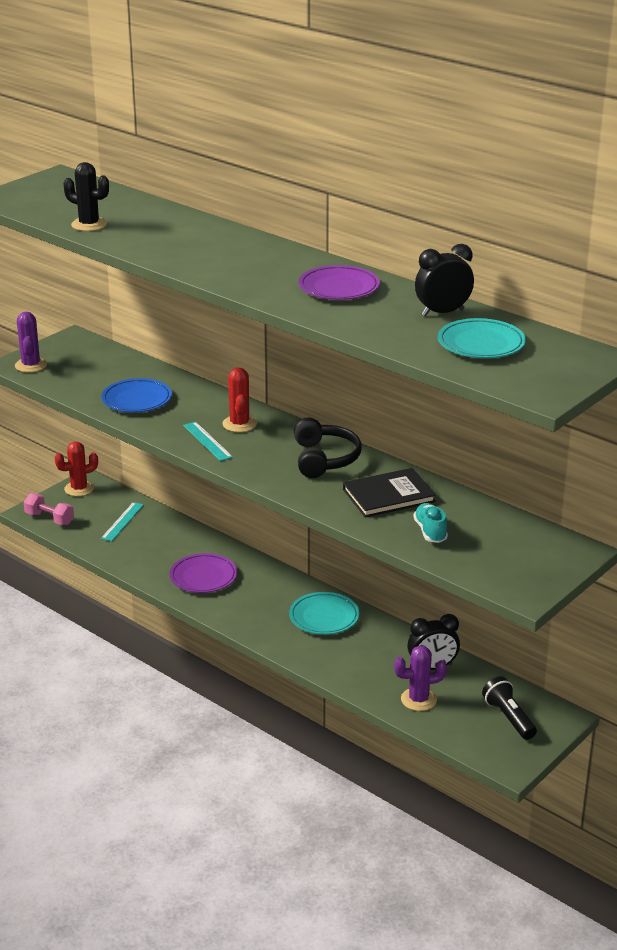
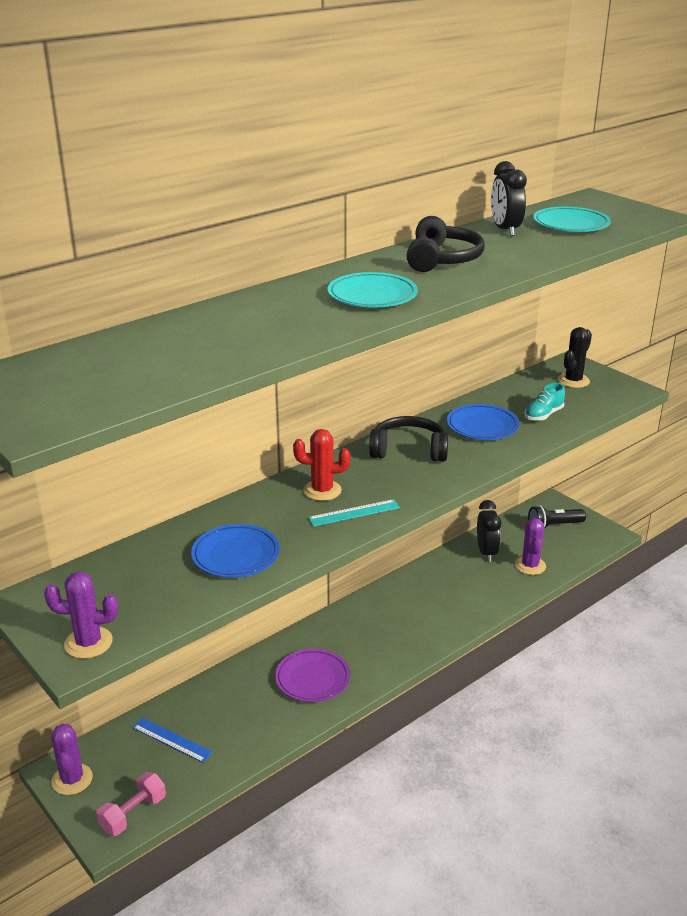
camera: 80 degrees left, 0 degrees up
red cactus [55,442,98,496] -> purple cactus [51,724,93,795]
black cactus [63,162,109,231] -> black cactus moved to [558,327,592,388]
turquoise ruler [101,502,144,541] -> blue ruler [132,718,213,763]
turquoise plate [289,592,359,635] -> turquoise plate moved to [327,272,418,308]
purple plate [298,265,380,300] -> black headphones [406,216,485,272]
black book [343,468,436,518] -> blue plate [447,404,519,440]
turquoise shoe [413,503,448,543] -> turquoise shoe turned 45 degrees counterclockwise [525,383,565,421]

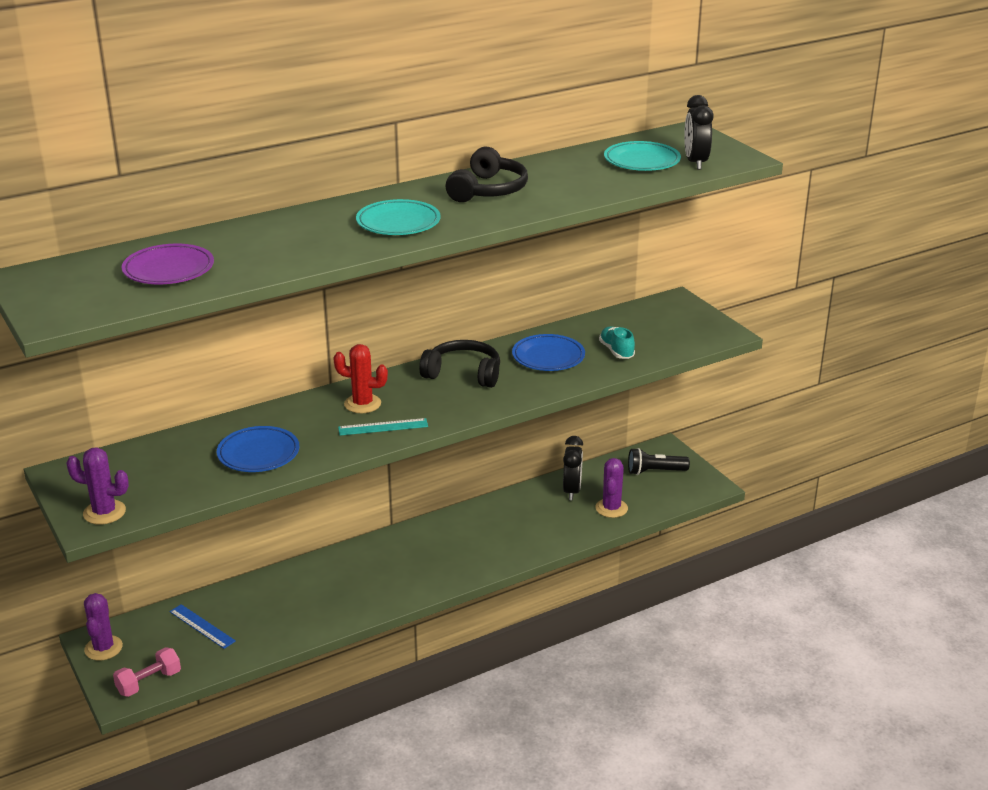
camera: 10 degrees right, 0 degrees up
purple plate [275,649,350,702] -> purple plate moved to [122,244,214,284]
black clock [491,161,527,236] -> black clock moved to [684,95,713,170]
turquoise shoe [525,383,565,421] -> turquoise shoe turned 105 degrees clockwise [599,326,635,359]
black cactus [558,327,592,388] -> none

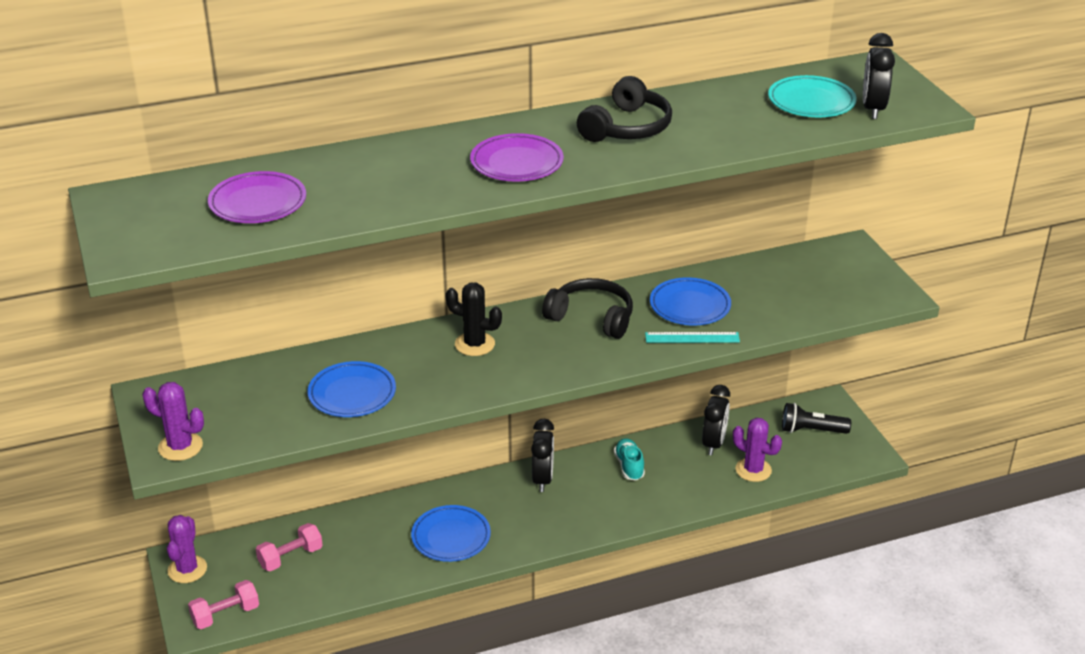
camera: 10 degrees right, 5 degrees up
blue ruler [170,604,236,649] -> pink dumbbell [256,523,323,571]
red cactus [333,344,388,413] -> black cactus [445,283,502,356]
turquoise ruler [338,418,428,436] -> turquoise ruler moved to [645,332,740,343]
turquoise plate [356,199,441,235] -> purple plate [470,133,564,182]
purple cactus [595,458,628,518] -> purple cactus turned 75 degrees counterclockwise [733,417,782,482]
turquoise shoe [599,326,635,359] -> turquoise shoe moved to [614,438,645,481]
none -> blue plate [411,505,491,562]
none -> black clock [531,419,554,492]

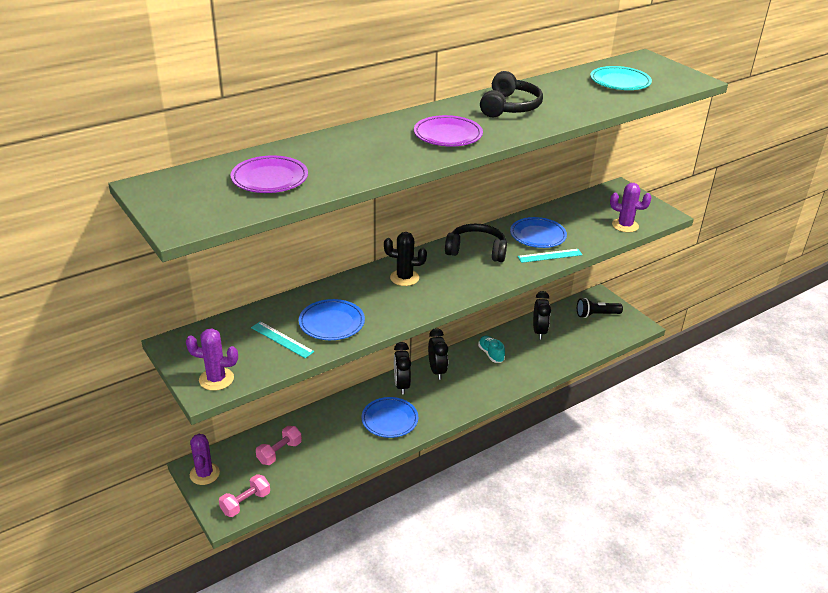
camera: 15 degrees left, 0 degrees up
purple cactus [733,417,782,482] -> purple cactus moved to [610,183,652,232]
black clock [863,33,895,119] -> black clock moved to [394,342,411,395]
none -> turquoise ruler [251,321,314,358]

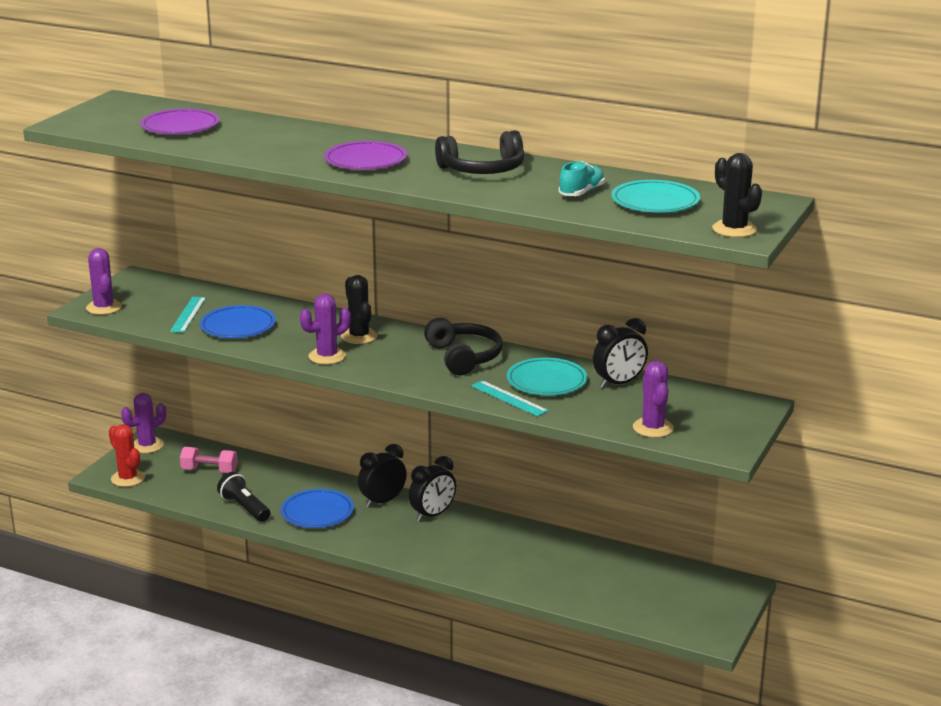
camera: 60 degrees right, 10 degrees down
pink dumbbell [219,474,270,517] -> red cactus [109,424,145,487]
turquoise shoe [478,336,505,363] -> turquoise shoe moved to [559,161,605,196]
blue plate [510,217,567,248] -> turquoise plate [507,358,587,395]
black clock [533,291,551,339] -> black clock moved to [593,318,648,388]
black flashlight [577,298,623,318] -> black flashlight moved to [217,472,270,522]
none -> purple cactus [300,294,351,365]
none -> black cactus [712,153,762,237]

